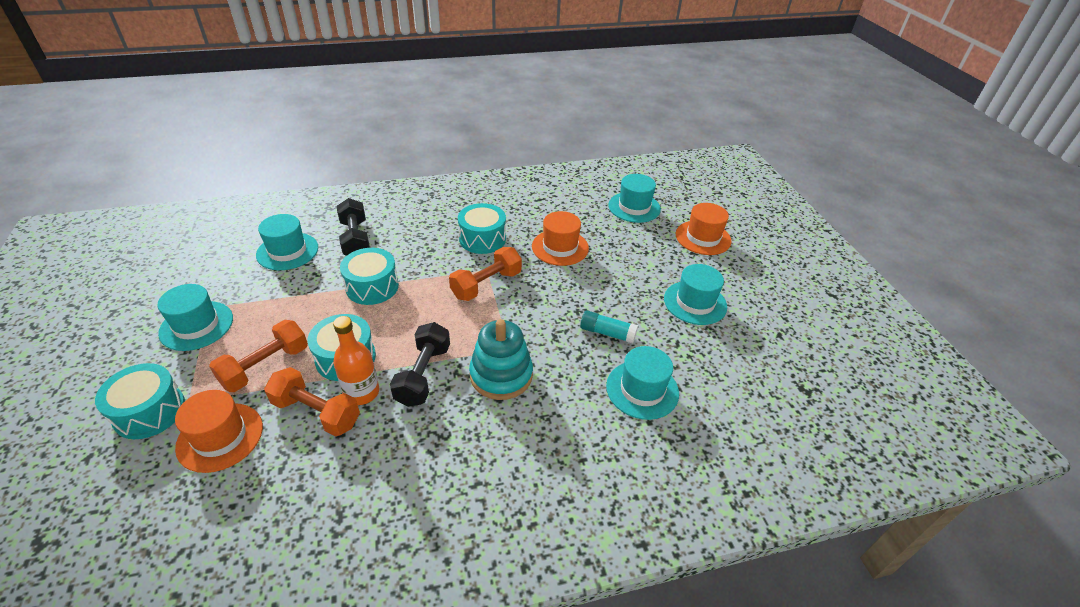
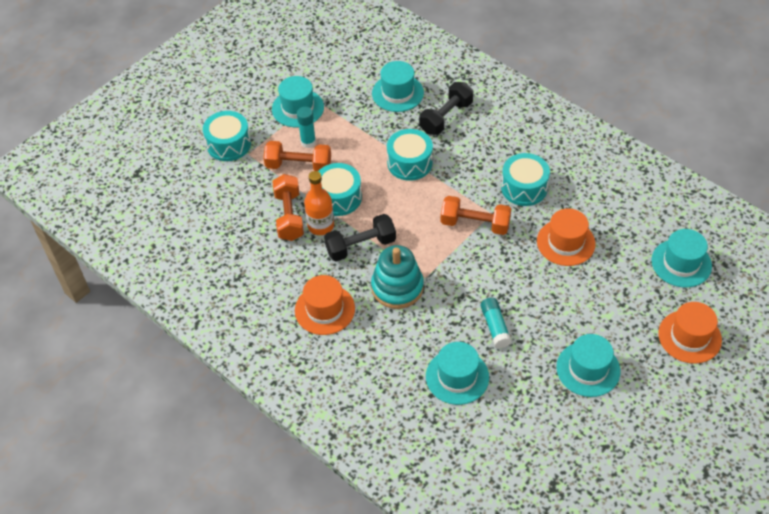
camera: 60 degrees right, 10 degrees up
orange hat [175,390,263,473] -> orange hat moved to [295,275,355,335]
none -> turquoise glue stick [297,107,316,148]

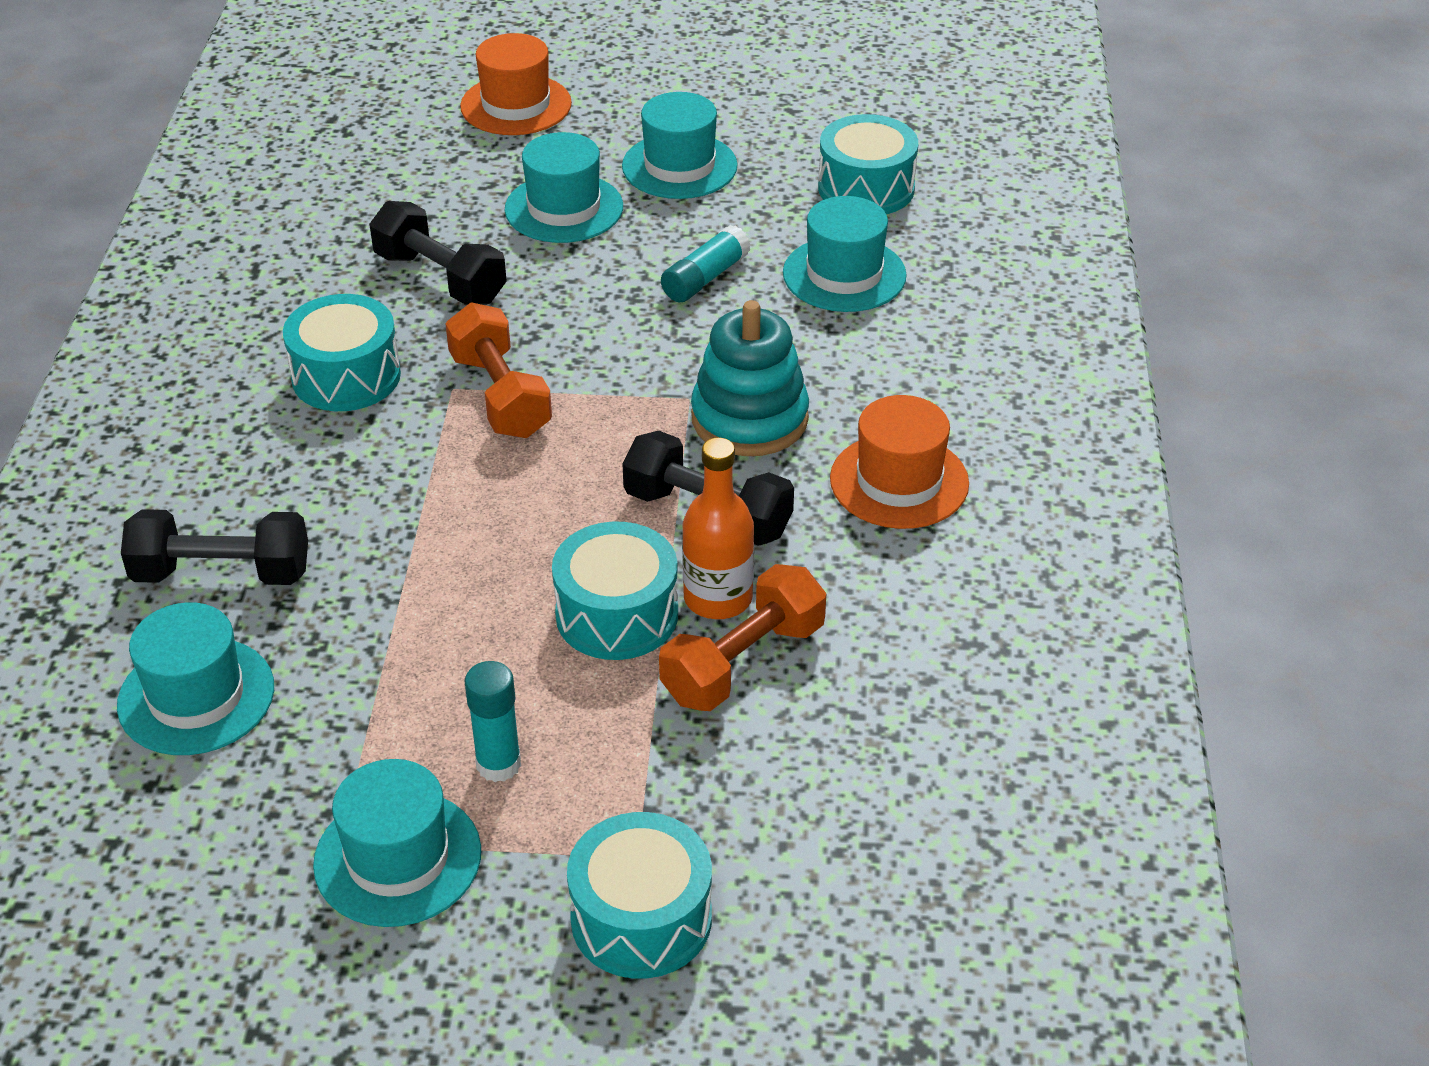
camera: 130 degrees left, 10 degrees down
orange dumbbell [264,141,331,171] -> none
turquoise drum [387,129,433,181] -> turquoise drum moved to [818,114,918,214]
orange hat [537,208,596,266] -> black dumbbell [369,201,507,305]
turquoise hat [652,229,712,288] -> turquoise hat moved to [505,132,623,243]

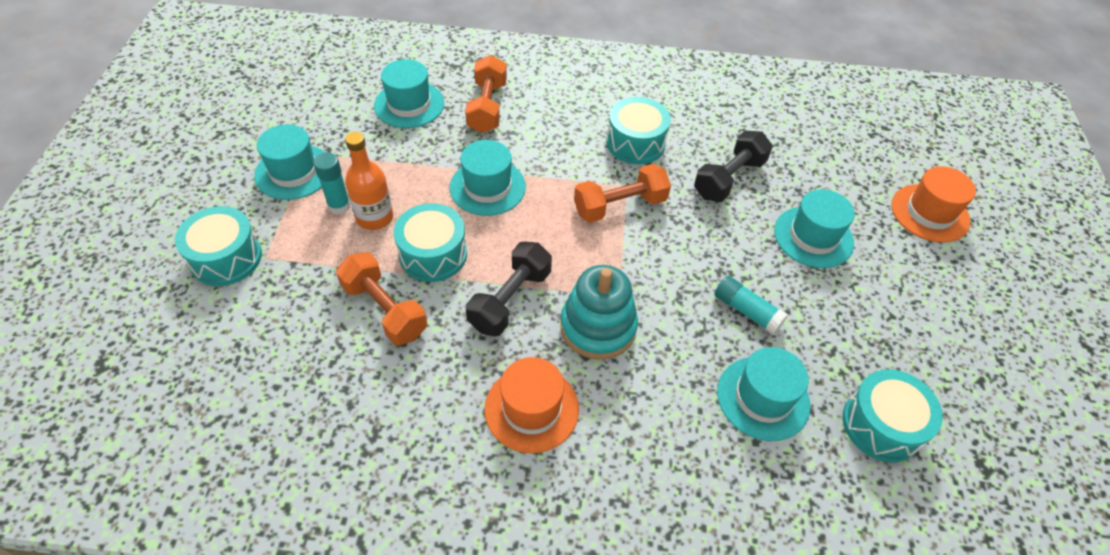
camera: 90 degrees right, 10 degrees up
black dumbbell [121,509,308,585] -> orange dumbbell [465,55,507,133]
turquoise hat [622,92,738,199] -> turquoise hat moved to [450,140,526,216]
orange bottle [682,438,754,619] -> orange bottle moved to [345,132,393,230]

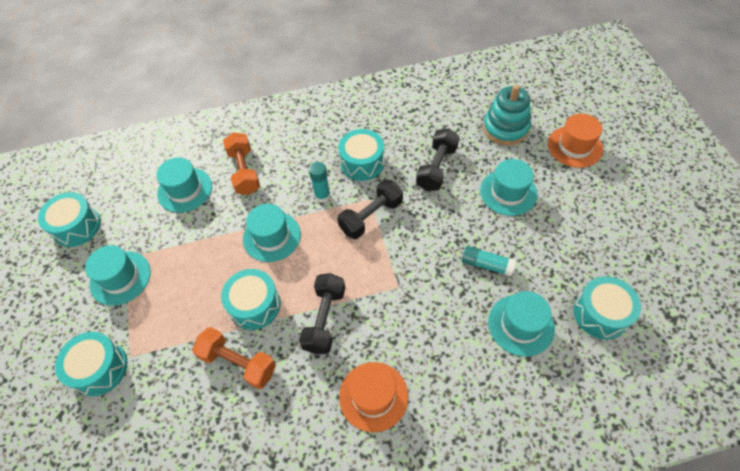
camera: 15 degrees left, 5 degrees up
turquoise glue stick [313,152,351,214] -> turquoise glue stick moved to [309,162,330,203]
orange bottle [345,132,393,230] -> none
turquoise stacking toy [560,265,638,359] -> turquoise stacking toy moved to [483,85,531,145]
orange dumbbell [574,164,671,223] -> black dumbbell [337,179,403,239]
none -> turquoise drum [38,192,101,247]

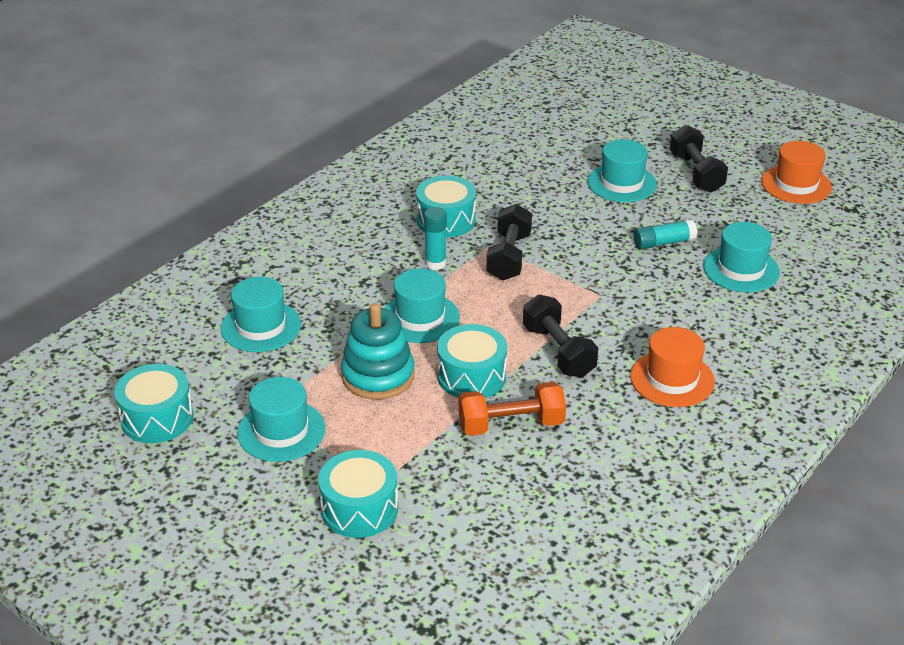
camera: 40 degrees left, 20 degrees down
orange dumbbell [223,132,260,195] -> none
black dumbbell [416,128,459,191] -> black dumbbell moved to [670,125,728,193]
turquoise stacking toy [483,85,531,145] -> turquoise stacking toy moved to [341,303,415,400]
orange hat [548,113,603,168] -> orange hat moved to [761,141,832,204]
turquoise drum [573,276,641,340] -> none

